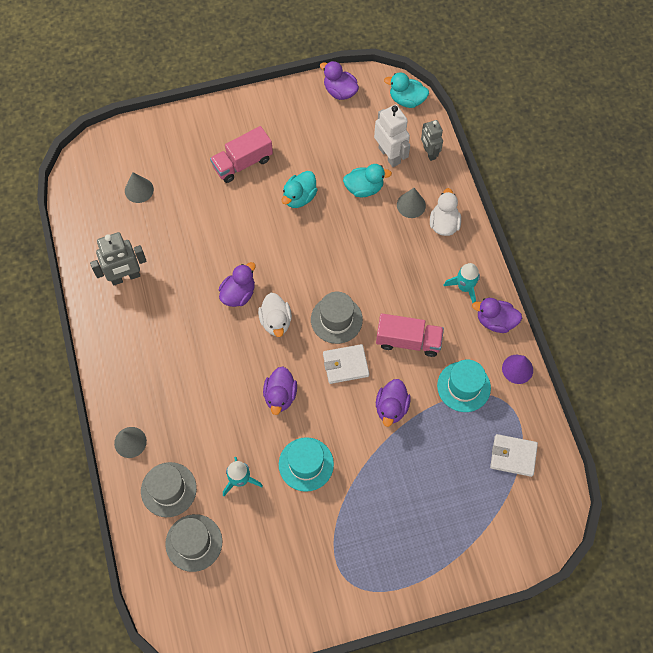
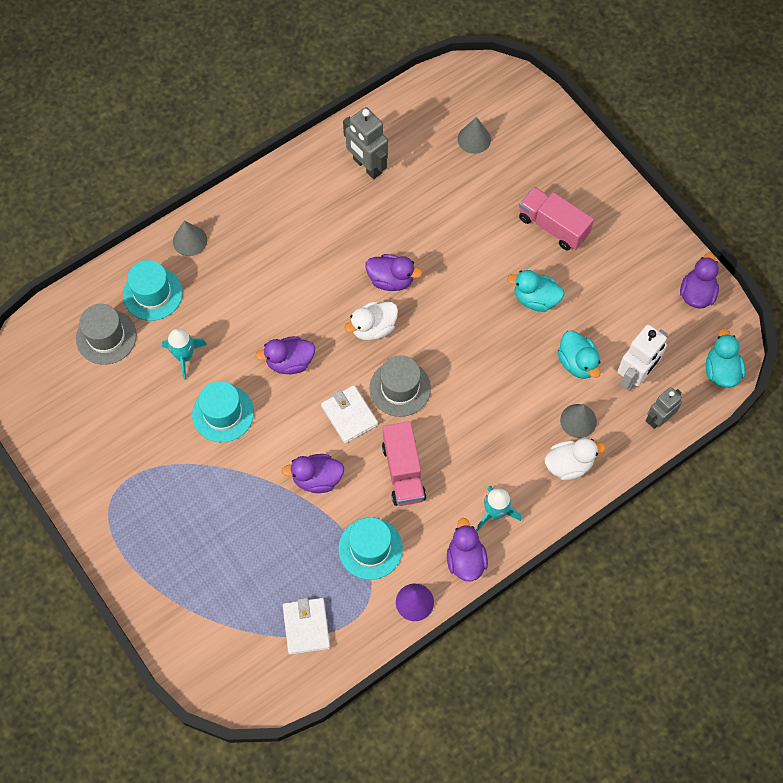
camera: 70 degrees right, 0 degrees up
grey hat [141,462,197,517] -> turquoise hat [123,260,183,321]

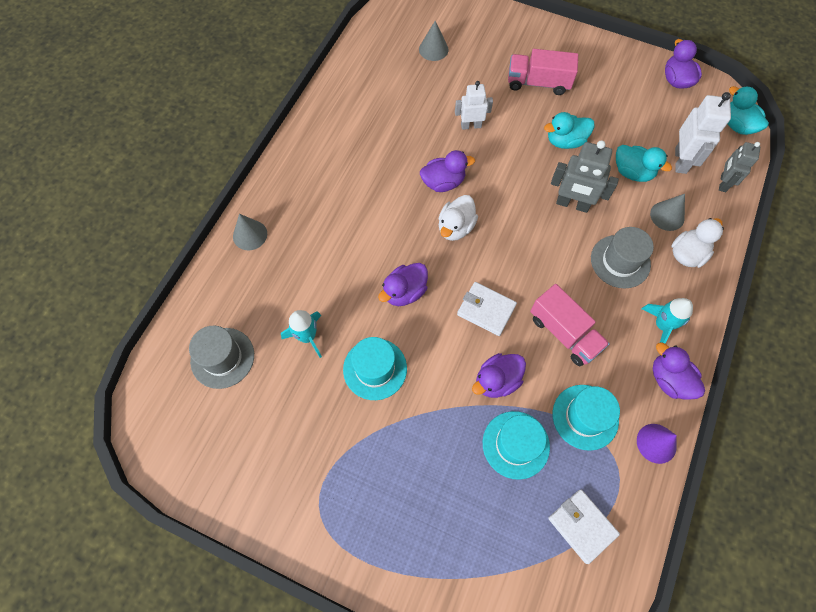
camera: 30 degrees left, 0 degrees up
turquoise hat [123,260,183,321] -> turquoise hat moved to [483,411,550,480]
grey robot [343,107,388,179] -> grey robot moved to [551,140,619,213]
grey hat [370,355,431,417] -> grey hat moved to [591,227,654,288]
none -> white robot [455,81,493,130]

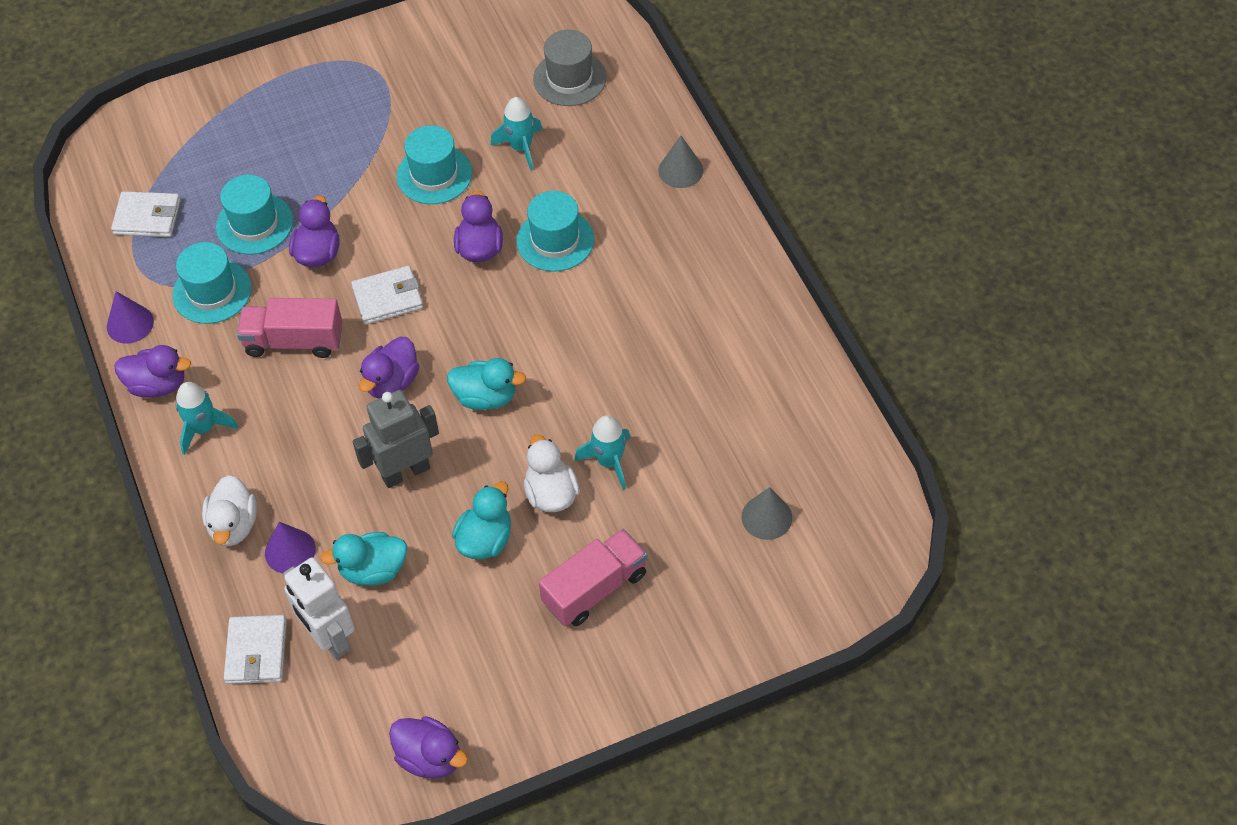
camera: 135 degrees right, 10 degrees down
purple duck [420,150,475,192] -> purple duck moved to [359,337,419,398]
white duck [439,195,478,241] -> white duck moved to [524,434,580,512]
white robot [455,81,493,130] -> turquoise rocket [575,415,630,489]
grey hat [591,227,654,288] -> none
grey cone [650,194,685,231] -> purple cone [265,522,316,573]
grey robot [719,142,760,192] -> white wallet [224,615,287,684]
turquoise duck [728,86,769,135] -> turquoise duck moved to [447,358,526,410]
none -> turquoise hat [517,191,594,272]

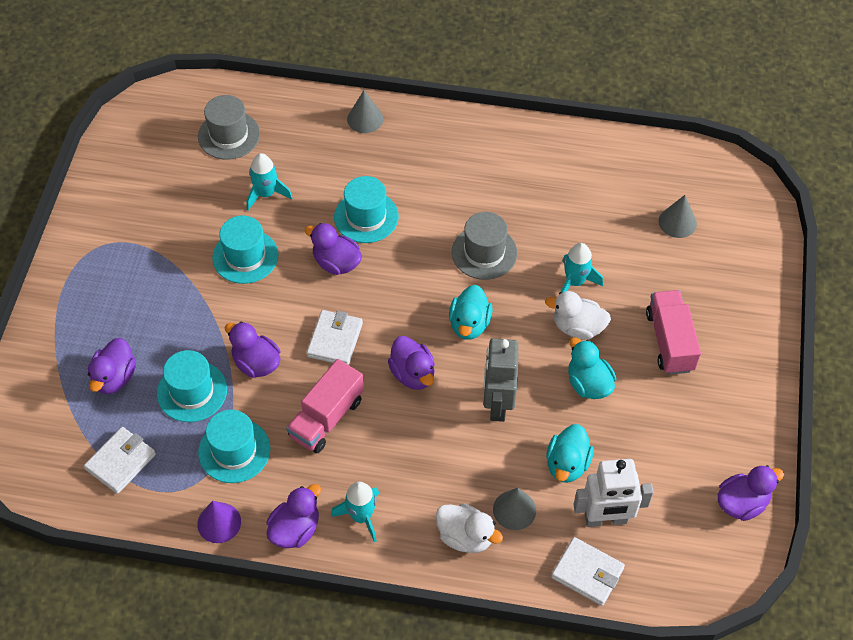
camera: 60 degrees left, 0 degrees up
purple cone [265,522,316,573] -> grey cone [493,488,536,530]
turquoise duck [447,358,526,410] -> turquoise duck turned 150 degrees clockwise [449,285,493,339]
none -> purple duck [88,338,136,394]
none -> grey hat [452,212,517,280]

